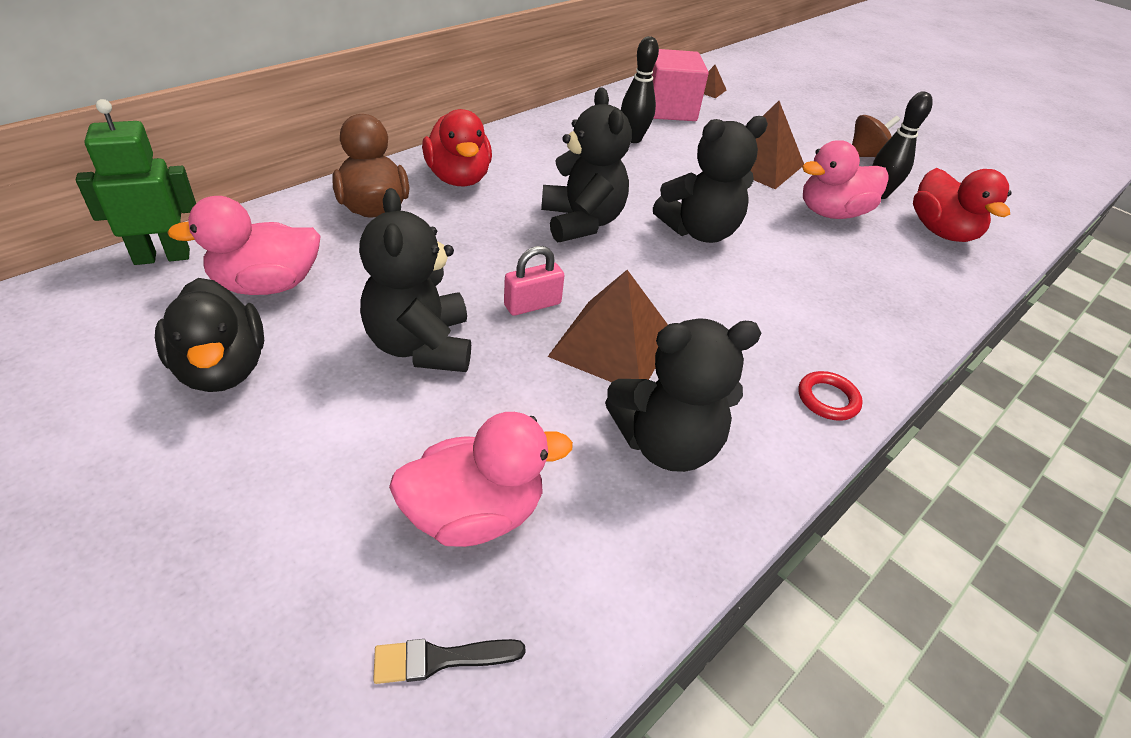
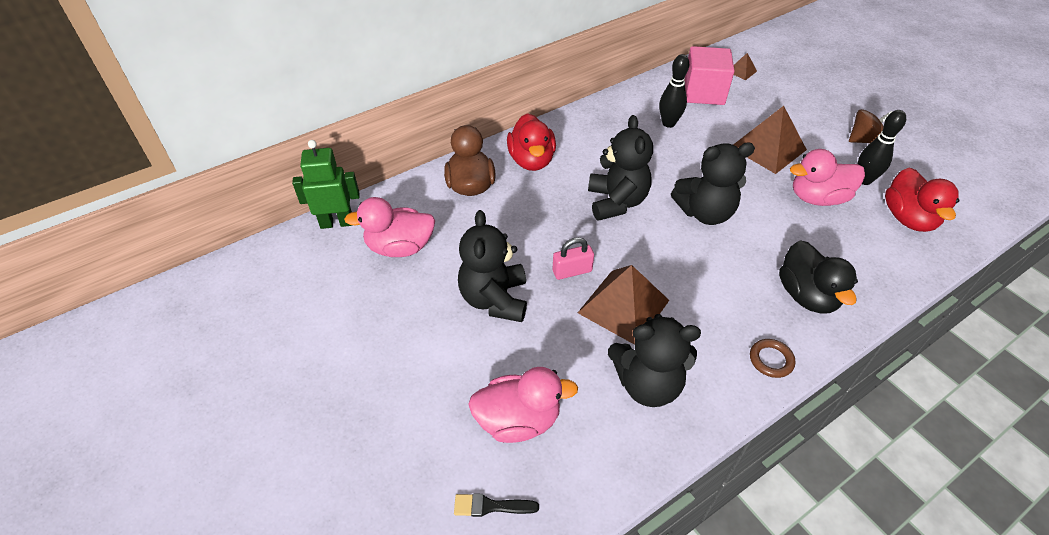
camera: 15 degrees right, 5 degrees up
black duck [155,278,264,392] -> black duck moved to [779,240,858,314]
red ring [798,371,863,421] -> brown ring [750,339,796,378]

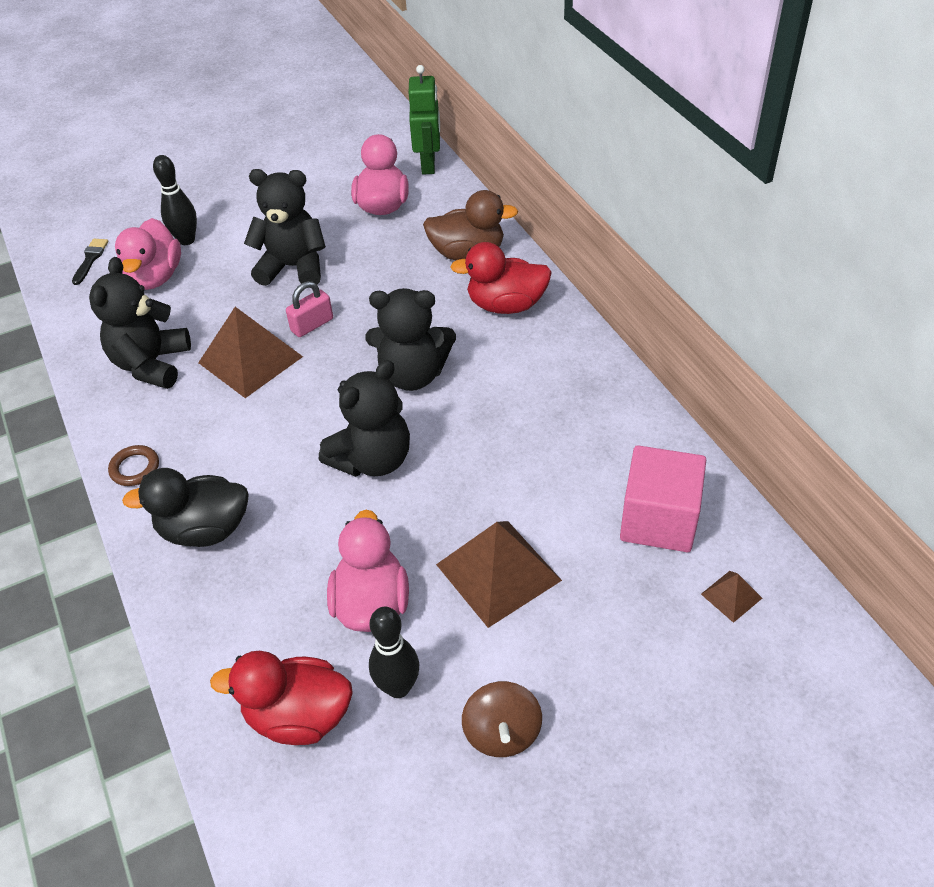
camera: 100 degrees right, 0 degrees up
pink padlock [553,237,594,280] -> pink padlock turned 60 degrees clockwise [286,281,333,337]
black bowling pin [659,54,689,128] -> black bowling pin moved to [153,155,197,245]
black teddy bear [671,143,755,225] -> black teddy bear turned 135 degrees counterclockwise [319,360,410,477]

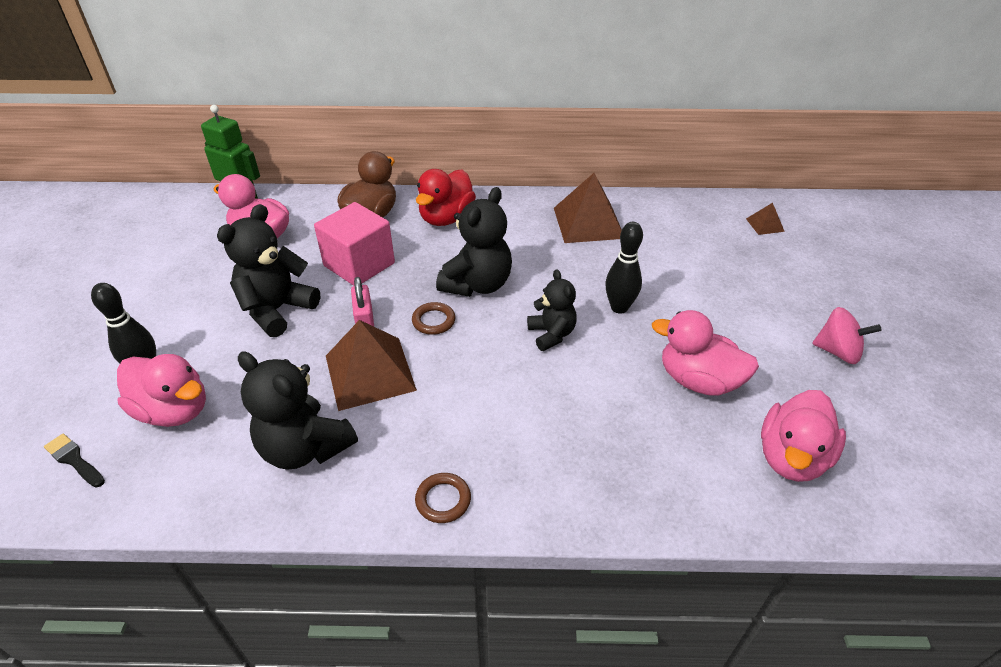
camera: 65 degrees left, 5 degrees down
black duck [122,468,249,547] -> none
red duck [210,651,353,745] -> pink duck [761,390,846,482]
black teddy bear [319,360,410,477] -> black teddy bear [527,269,577,351], size x0.62
black bowling pin [369,607,419,698] -> black bowling pin moved to [605,222,643,314]
brown pyramid [436,521,562,628] -> brown pyramid moved to [554,173,622,243]
brown spinning top [462,681,542,757] -> pink spinning top [812,307,882,364]
pink cube [620,445,706,552] -> pink cube moved to [314,202,395,286]
none -> brown ring [412,302,455,335]

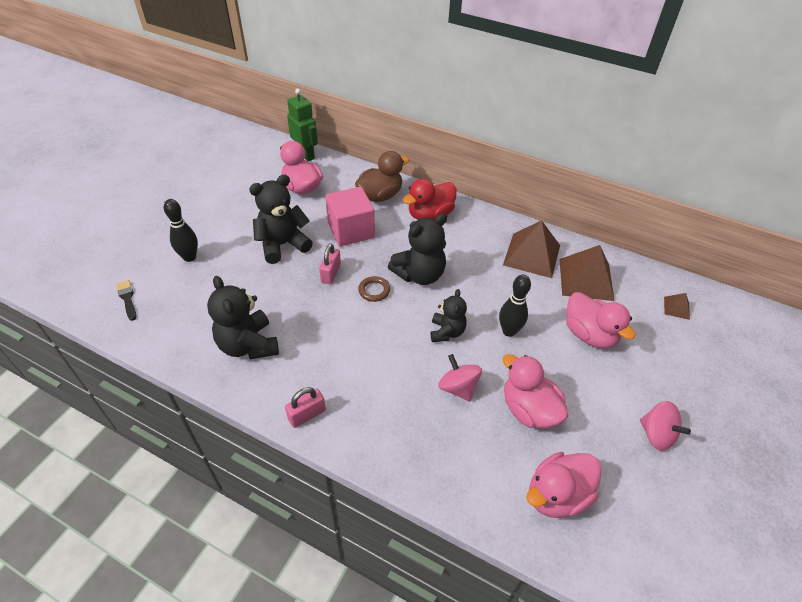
camera: 25 degrees right, 5 degrees up
pink duck [117,354,206,427] -> pink duck moved to [566,292,636,348]
brown pyramid [326,320,417,411] -> brown pyramid moved to [559,245,615,301]
brown ring [415,473,471,523] -> pink padlock [285,387,326,428]
none -> pink spinning top [438,354,482,402]

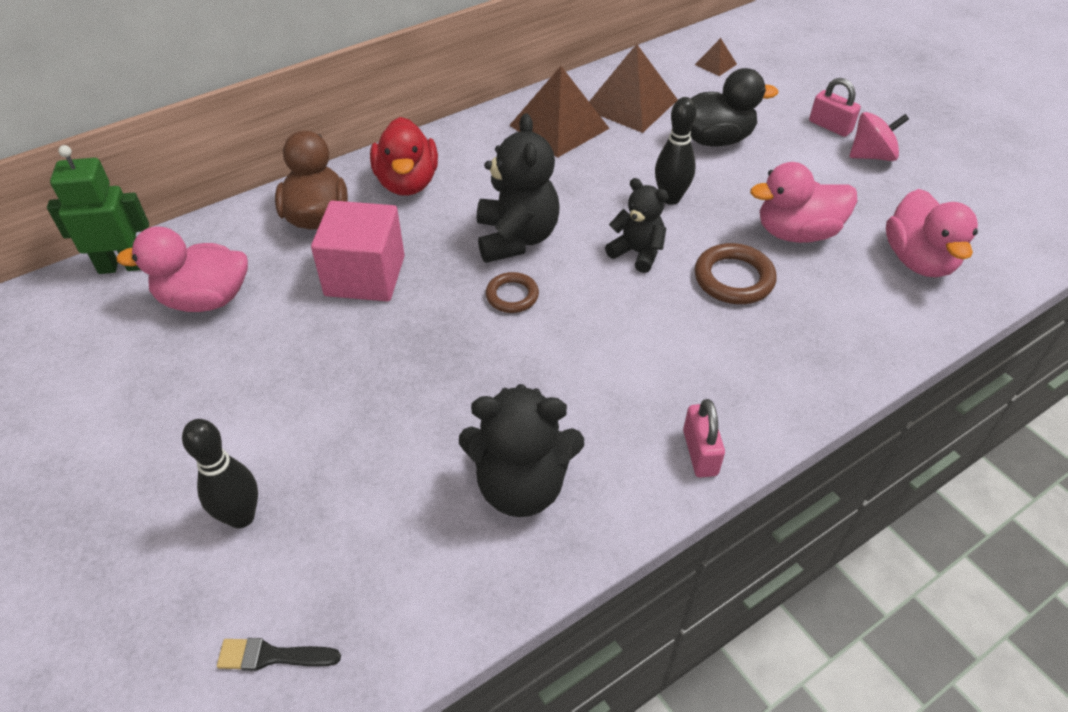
camera: 60 degrees left, 0 degrees up
black teddy bear [249,175,313,264] -> none
pink padlock [319,243,341,284] -> pink padlock moved to [809,78,861,137]
pink spinning top [438,354,482,402] -> brown ring [695,243,776,304]
pink duck [566,292,636,348] -> black duck [690,68,778,147]

